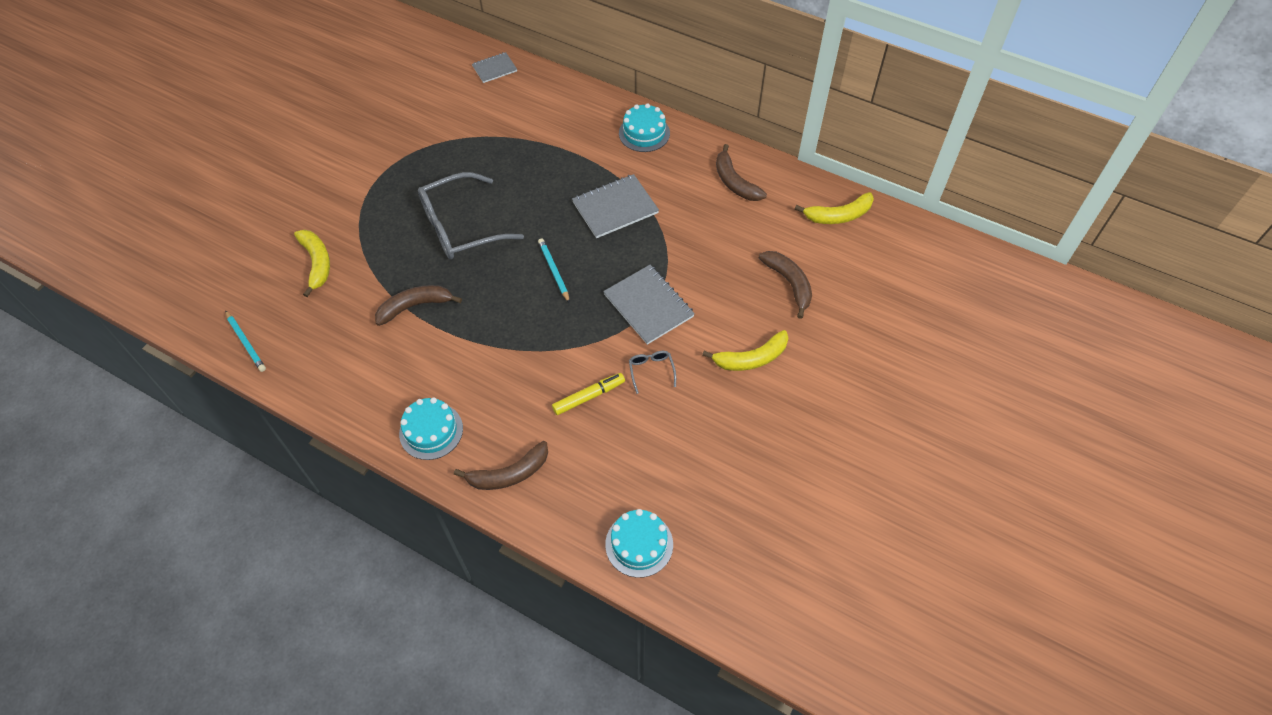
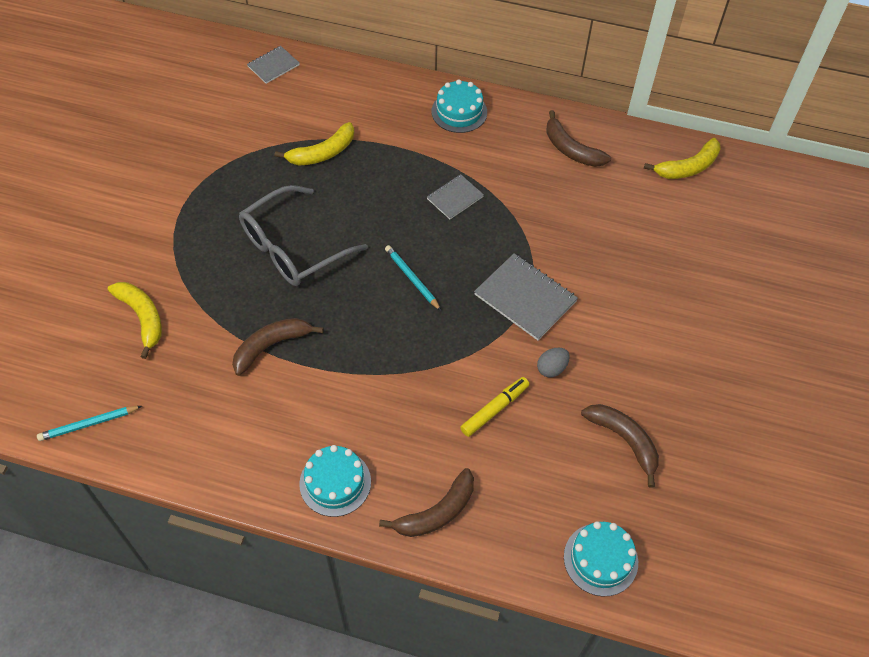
camera: 15 degrees left, 0 degrees up
turquoise pencil [225,310,266,372] -> turquoise pencil turned 120 degrees clockwise [37,406,142,441]
grey notebook [572,174,659,238] -> grey notebook [427,174,484,219], size x0.59
grey glasses [629,351,676,394] -> grey egg [537,348,570,377]
yellow banana [702,330,788,371] -> yellow banana moved to [275,122,354,166]
brown banana [759,251,812,319] -> brown banana moved to [581,404,659,488]

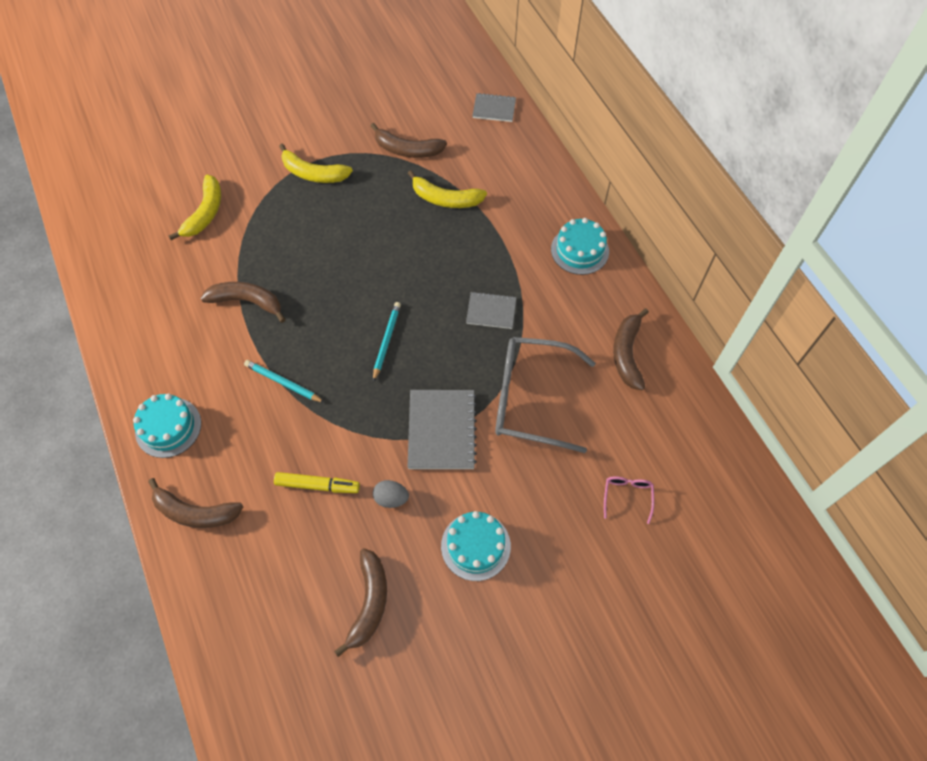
camera: 50 degrees right, 5 degrees up
turquoise pencil [37,406,142,441] -> turquoise pencil moved to [244,360,325,403]
grey glasses [239,185,368,286] -> grey glasses moved to [495,337,596,453]
turquoise cake [564,521,638,597] -> turquoise cake moved to [441,511,511,581]
yellow banana [644,138,720,179] -> yellow banana moved to [279,144,353,183]
none -> brown banana [371,123,447,158]
none -> pink glasses [604,476,654,524]

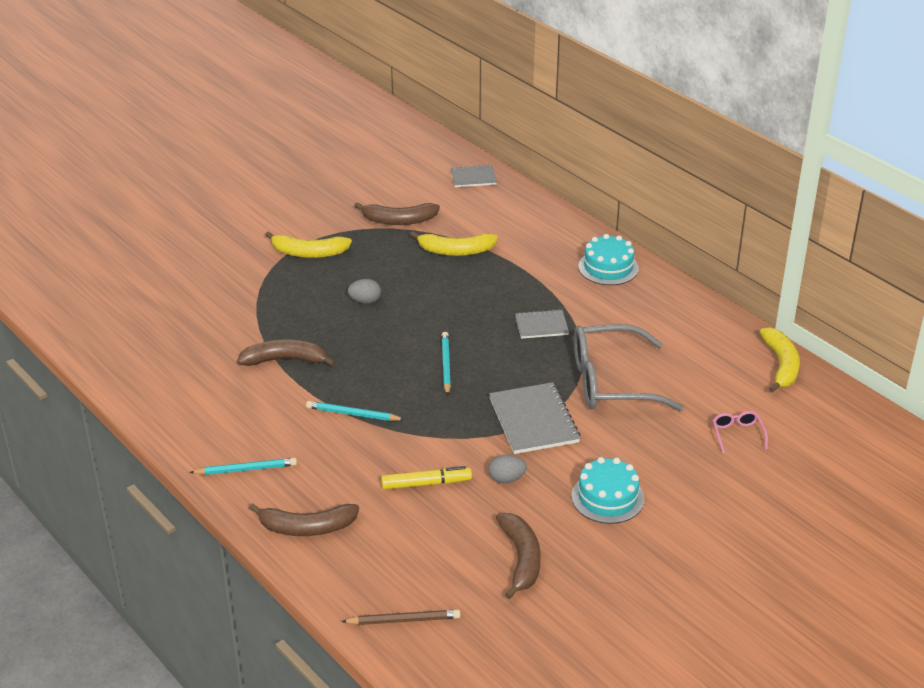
camera: 15 degrees left, 25 degrees down
turquoise cake [133,394,201,458] -> turquoise pencil [189,458,297,475]
yellow banana [168,174,221,240] -> yellow banana moved to [760,327,800,393]
brown banana [613,308,649,390] -> none
none -> brown pencil [341,610,460,625]
none -> grey egg [348,279,381,304]

